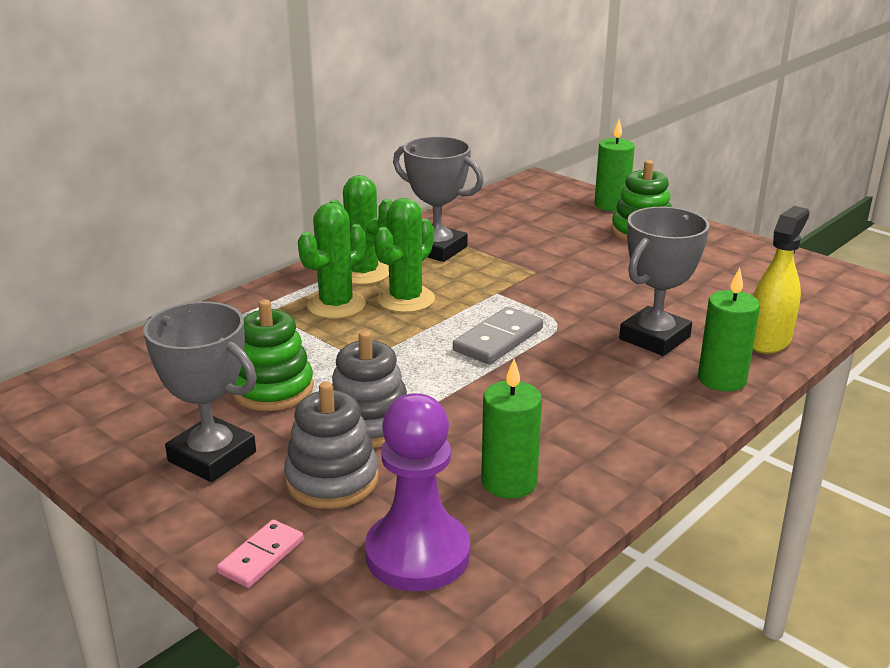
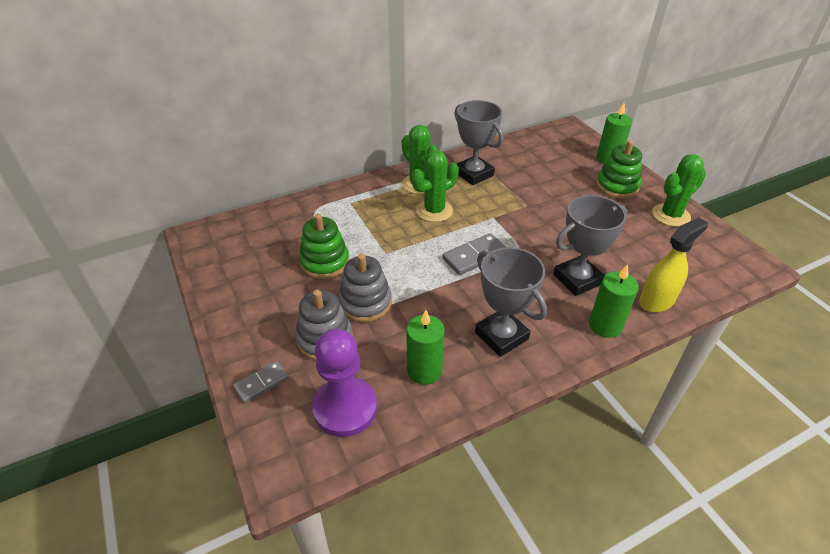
camera: 20 degrees right, 15 degrees up
grey trophy [143,301,257,482] -> grey trophy moved to [475,247,547,357]
pink domino [217,519,304,588] -> grey domino [233,361,289,403]
green cactus [298,203,366,319] -> green cactus moved to [652,154,706,227]

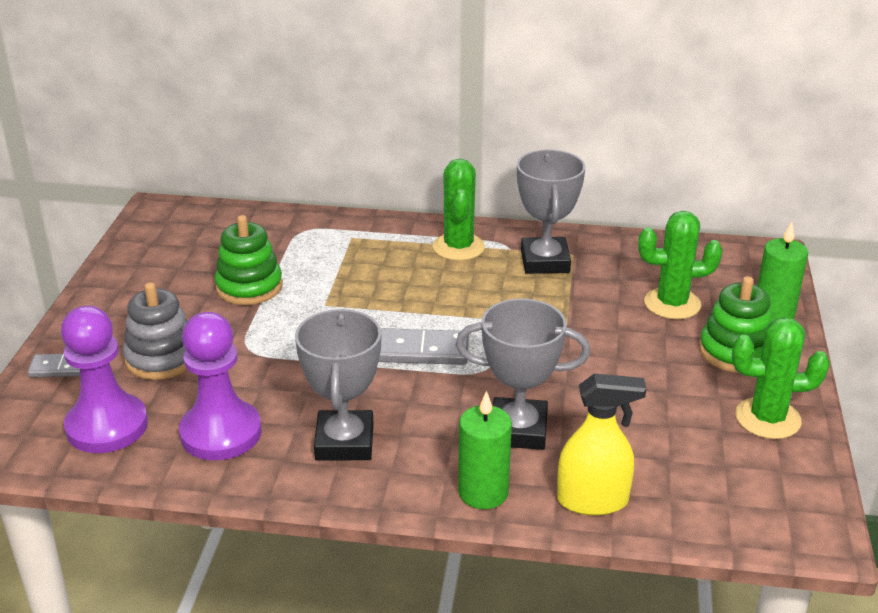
camera: 35 degrees right, 10 degrees down
grey stacking toy [338,254,392,322] -> none
green candle [406,310,445,385] -> purple pawn [179,312,262,460]
green cactus [412,150,459,222] -> green cactus moved to [638,211,722,319]

